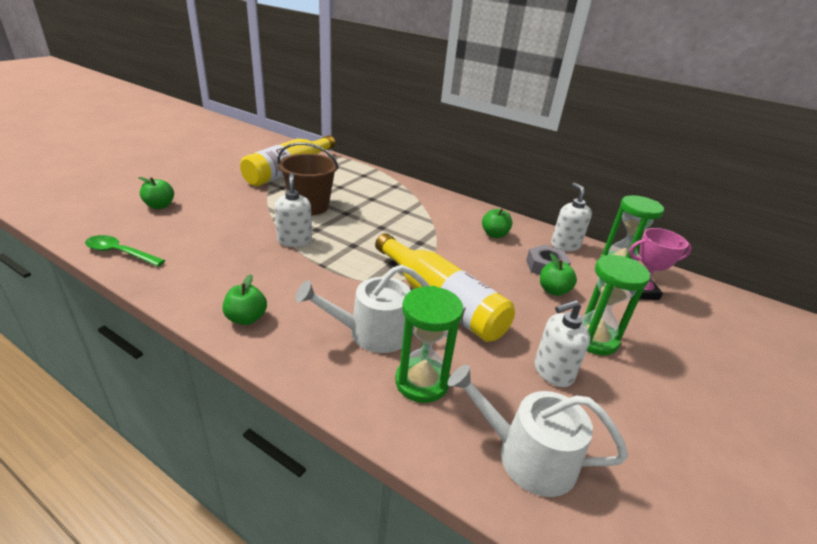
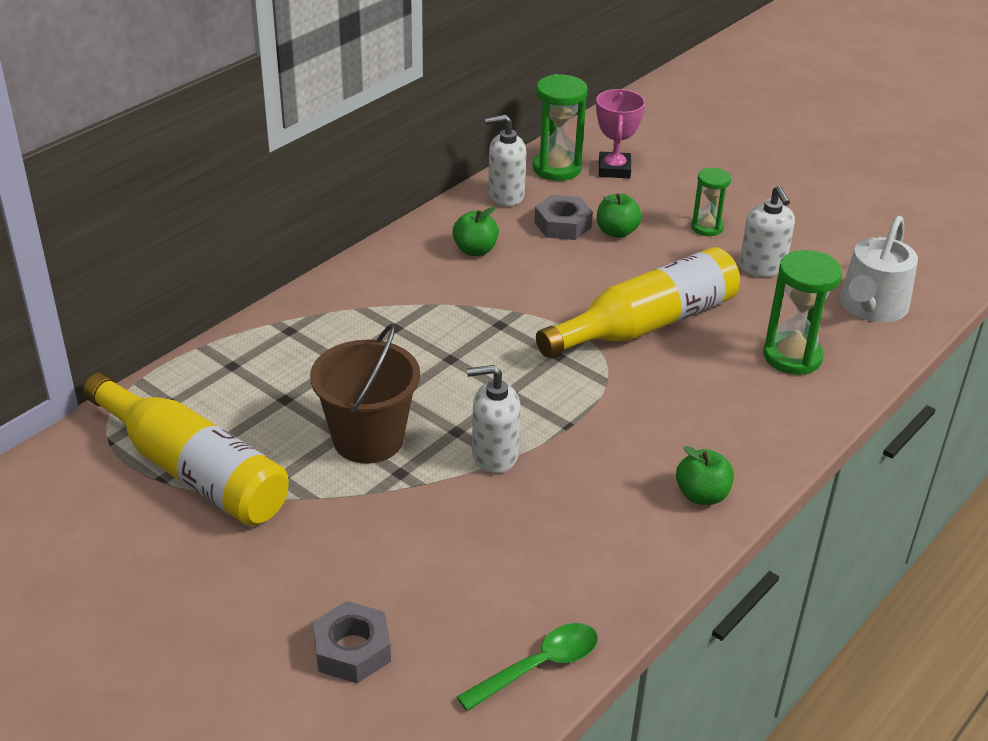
camera: 80 degrees left, 5 degrees up
green spoon [85,235,165,266] -> green spoon turned 150 degrees counterclockwise [457,623,598,711]
green apple [138,177,174,209] -> grey nut [313,601,391,683]
white watering can [296,265,430,353] -> none
green hourglass [582,254,651,355] -> green hourglass [691,168,731,236], size x0.62

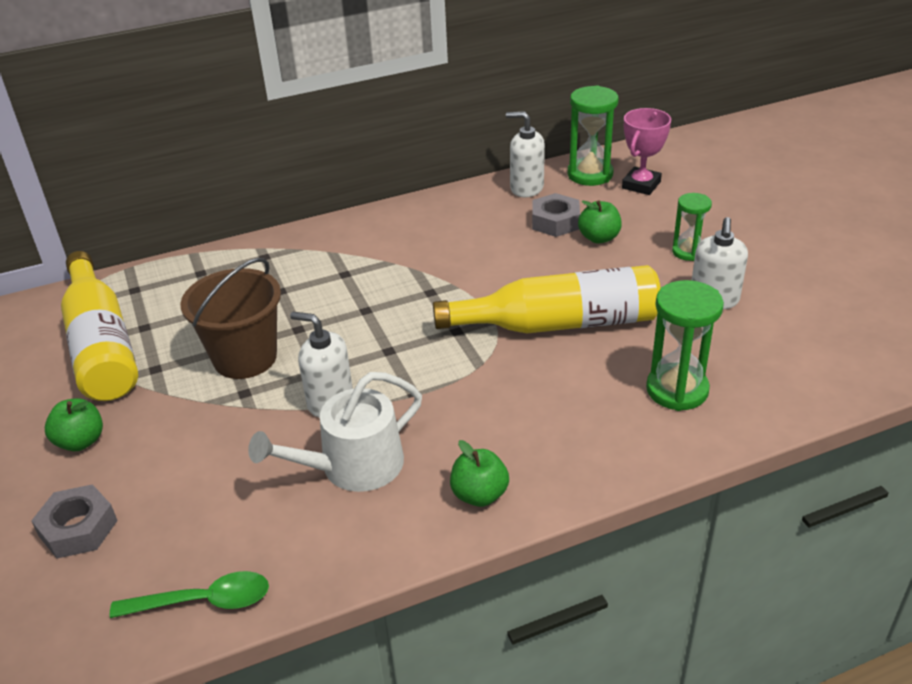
camera: 30 degrees right, 0 degrees up
green apple [452,207,499,256] -> green apple moved to [45,398,103,451]
white watering can [839,216,918,322] -> white watering can moved to [248,372,422,492]

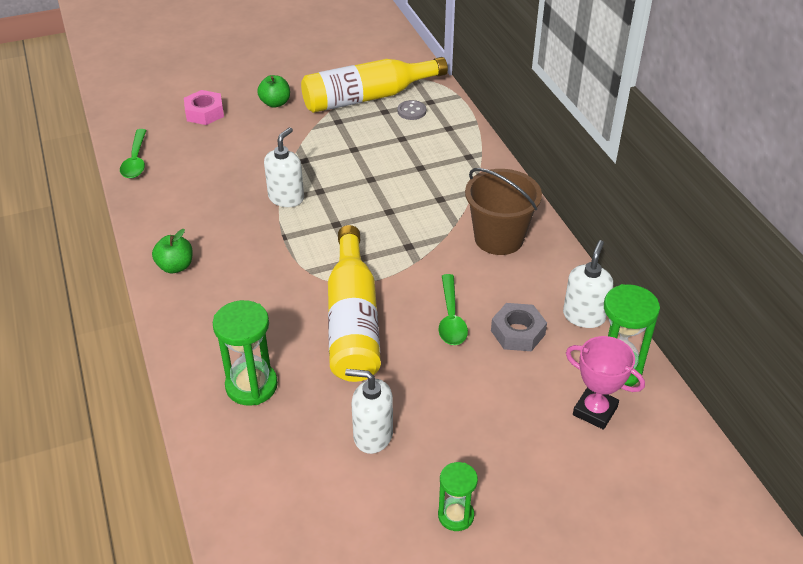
camera: 90 degrees right, 5 degrees up
grey nut [31,484,118,558] -> pink nut [184,90,224,125]
brown bucket [180,258,281,379] -> brown bucket moved to [465,168,542,255]
white watering can [248,372,422,492] -> none
green apple [578,200,622,244] -> none
green hourglass [672,193,712,261] -> green hourglass moved to [438,462,478,531]
none -> grey button [397,100,426,120]
none -> green spoon [438,274,468,345]

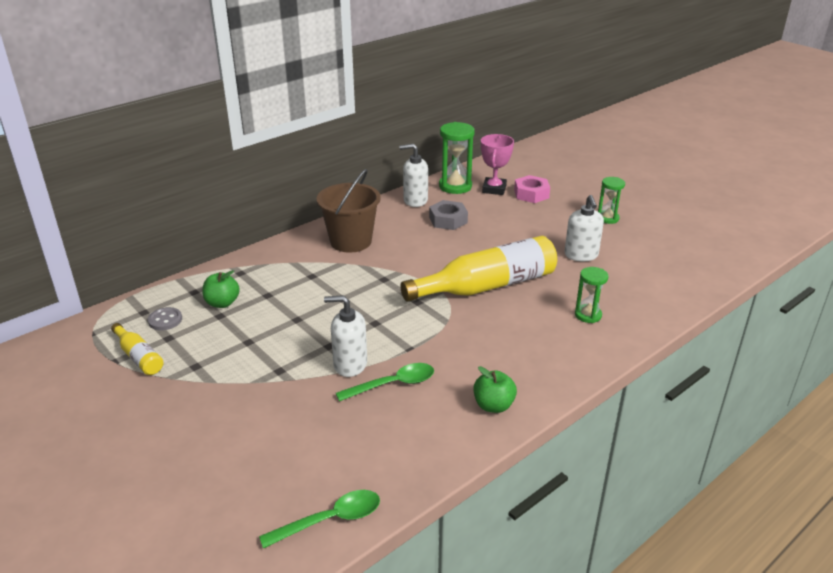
camera: 110 degrees left, 10 degrees down
pink nut [184,90,224,125] -> pink nut moved to [514,175,550,203]
green hourglass [212,300,278,406] -> green hourglass [575,267,608,323], size x0.62
green apple [257,75,290,108] -> green apple moved to [202,270,240,308]
yellow bottle [301,57,448,113] -> yellow bottle [111,323,163,375], size x0.47
green spoon [438,274,468,345] -> green spoon moved to [336,363,434,401]

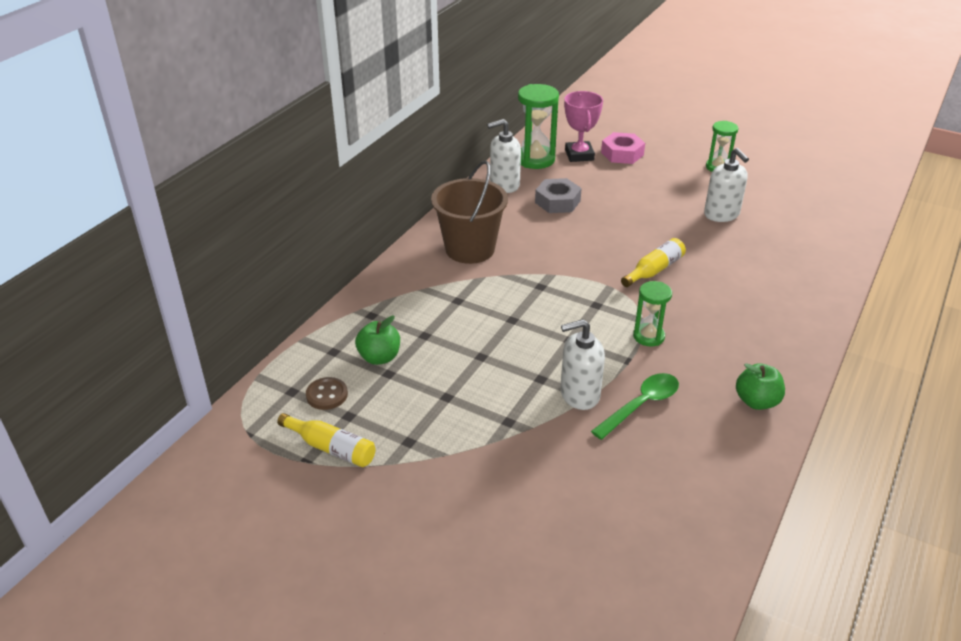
camera: 20 degrees left, 5 degrees up
grey button [148,307,182,330] -> brown button [306,377,348,410]
green spoon [259,490,380,549] -> none
yellow bottle [400,236,557,302] -> yellow bottle [621,238,686,287], size x0.47
green hourglass [575,267,608,323] -> green hourglass moved to [633,281,672,347]

